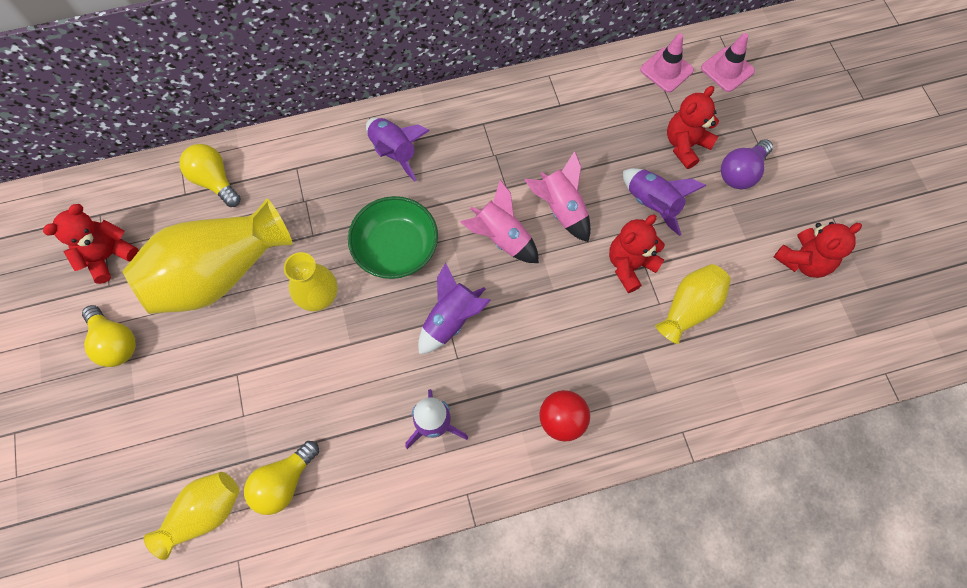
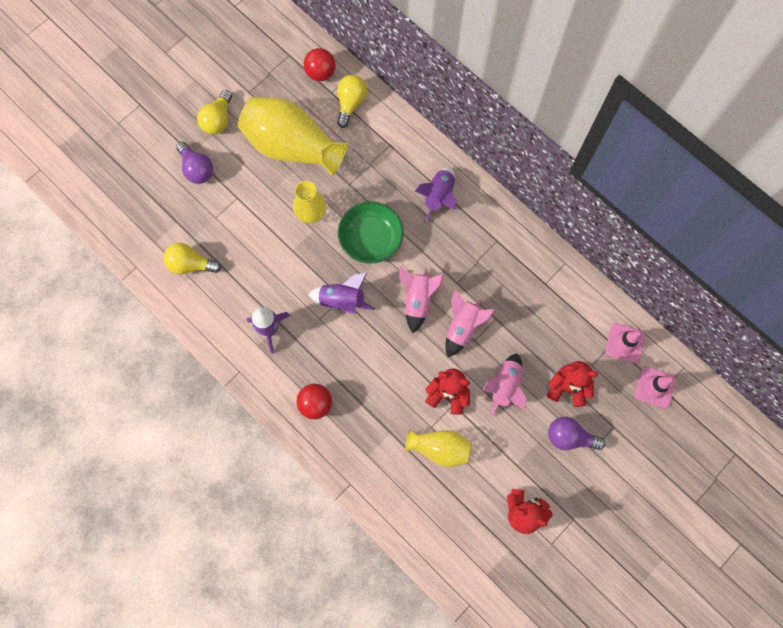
camera: 60 degrees right, 5 degrees up
red teddy bear [43,204,139,284] -> none
yellow vase [144,472,240,560] -> none
purple rocket [623,168,706,236] -> pink rocket [483,353,527,417]
none -> purple light bulb [176,142,213,184]
none -> red ball [304,48,336,81]

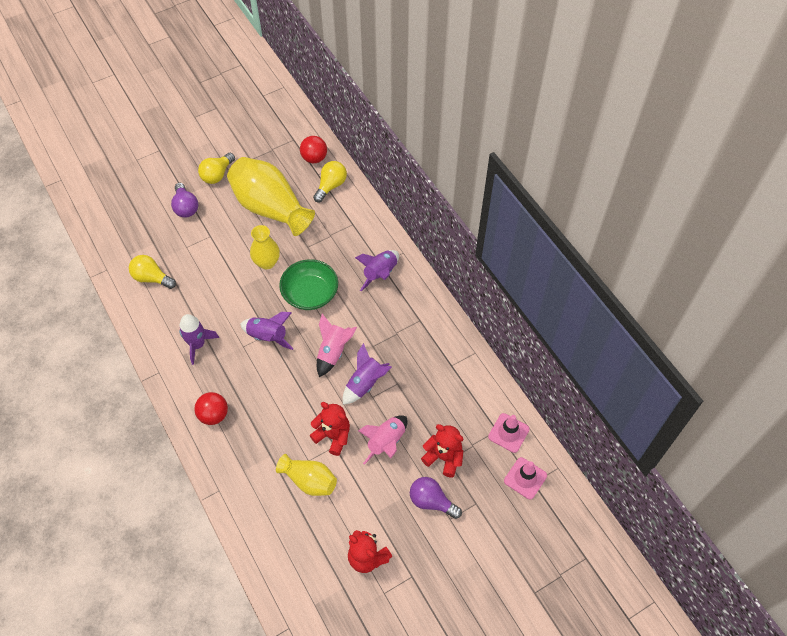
camera: 15 degrees right, 15 degrees down
pink rocket [445,289,495,357] -> purple rocket [343,343,392,405]

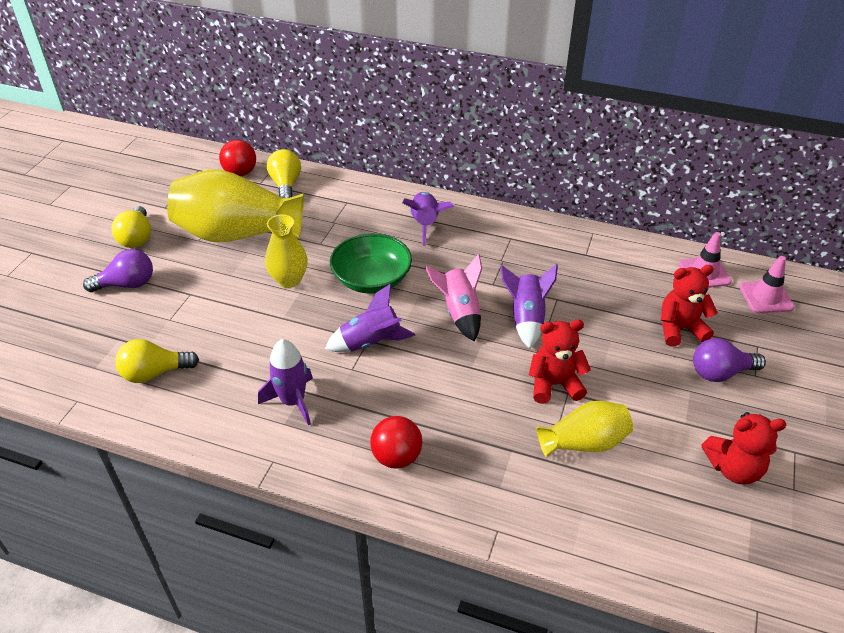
camera: 40 degrees left, 15 degrees down
purple light bulb [171,183,198,218] -> purple light bulb turned 45 degrees counterclockwise [83,249,153,292]
pink rocket [358,415,408,465] -> none

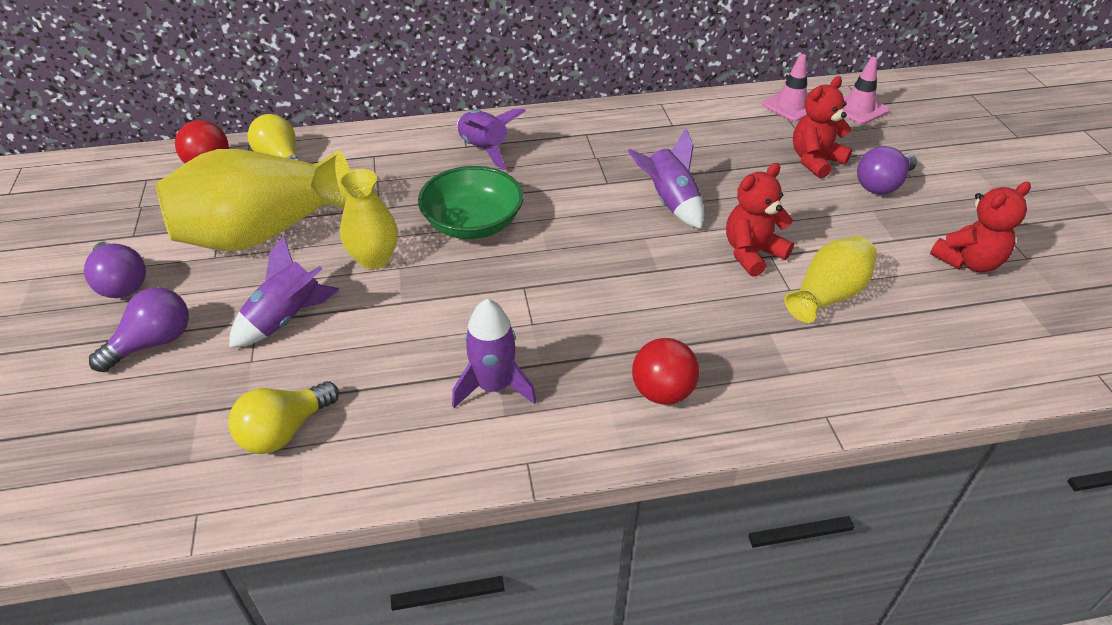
camera: 30 degrees left, 0 degrees up
yellow light bulb [111,206,151,248] -> purple light bulb [84,242,146,298]
purple rocket [325,284,415,352] -> purple rocket moved to [229,236,340,348]
pink rocket [425,254,482,341] -> none

